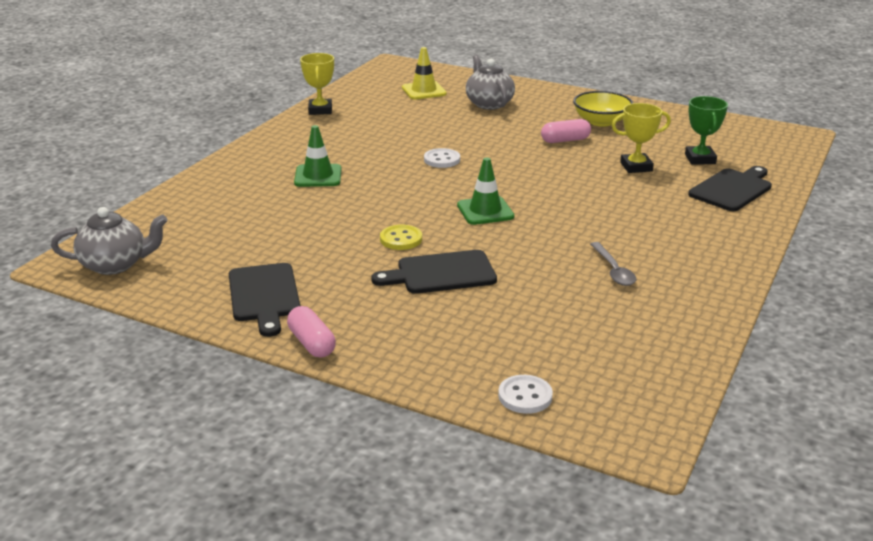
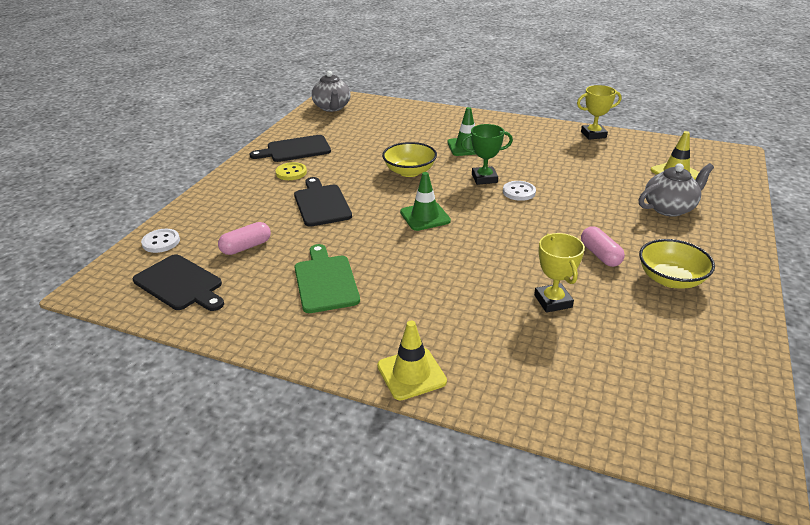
camera: 85 degrees right, 5 degrees up
pink capsule [287,306,336,358] -> pink capsule moved to [218,222,271,255]
yellow button [380,225,422,250] -> yellow button moved to [276,162,307,180]
grey spoon [590,242,636,286] -> green cutting board [295,244,360,313]
green trophy [685,96,728,165] -> green trophy moved to [461,124,513,185]
black cutting board [688,166,772,211] -> black cutting board moved to [133,254,224,311]
none -> yellow traffic cone [377,321,447,401]
none -> yellow bowl [382,142,437,177]

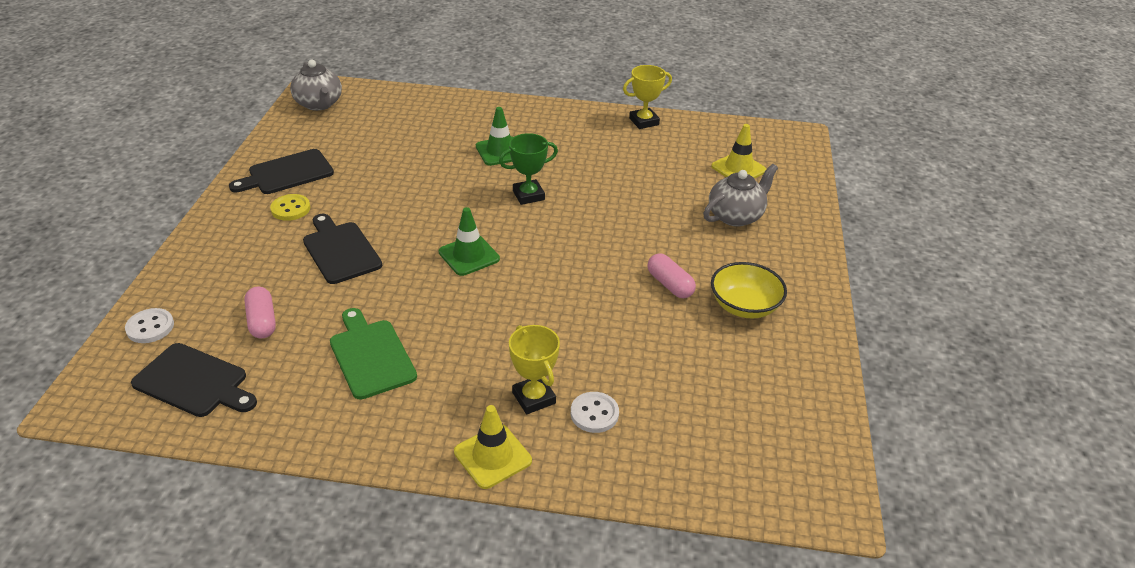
camera: 15 degrees left, 5 degrees up
pink capsule [218,222,271,255] -> pink capsule turned 60 degrees counterclockwise [244,287,276,338]
yellow bowl [382,142,437,177] -> none
white button [503,181,536,201] -> white button moved to [571,392,619,433]
yellow trophy [534,233,585,313] -> yellow trophy moved to [509,325,560,414]

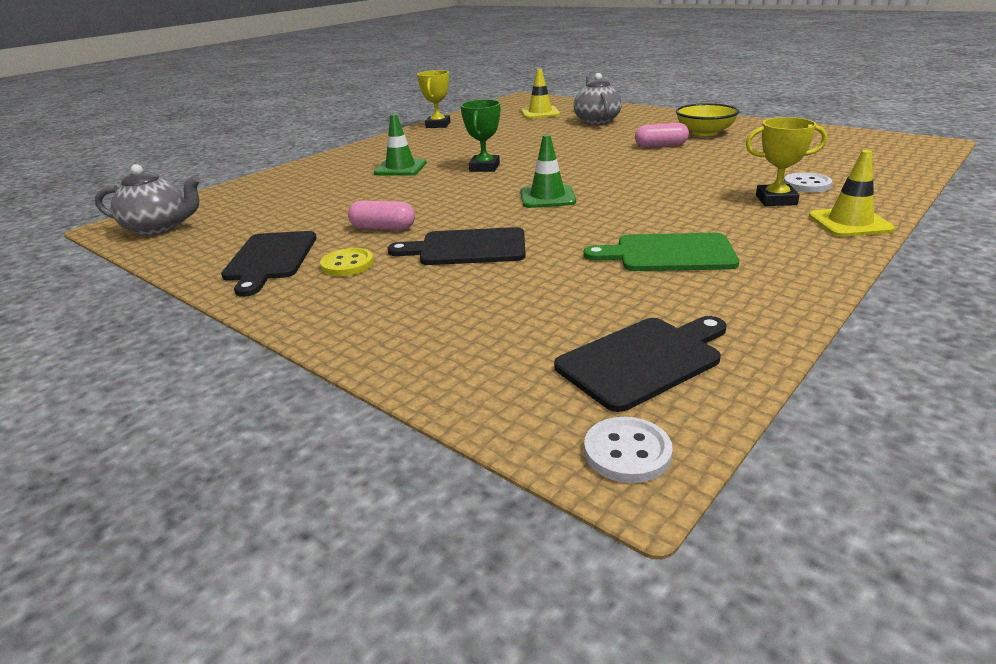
camera: 55 degrees left, 10 degrees down
white button [125,308,174,343] -> white button moved to [584,417,673,483]
pink capsule [244,287,276,338] -> pink capsule moved to [348,200,415,230]

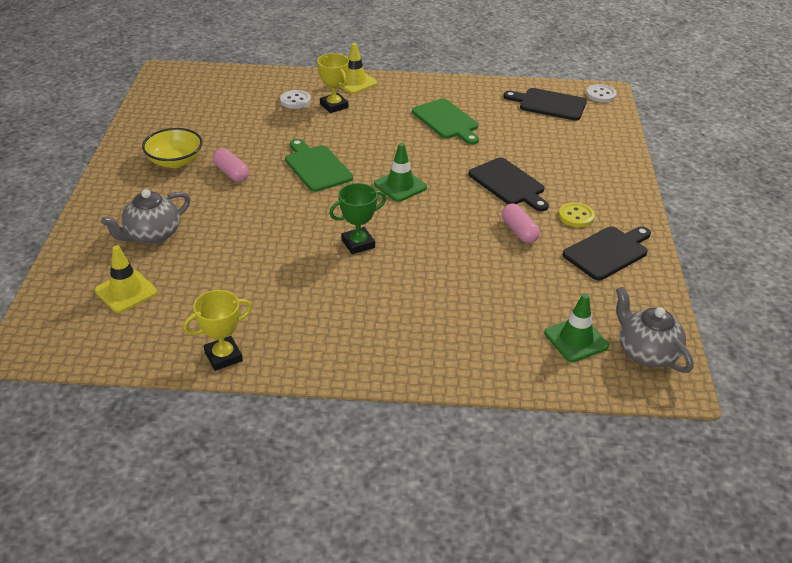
camera: 130 degrees left, 10 degrees up
green traffic cone [374,114,427,176] -> green traffic cone moved to [544,294,609,362]
none -> green cutting board [285,139,353,192]

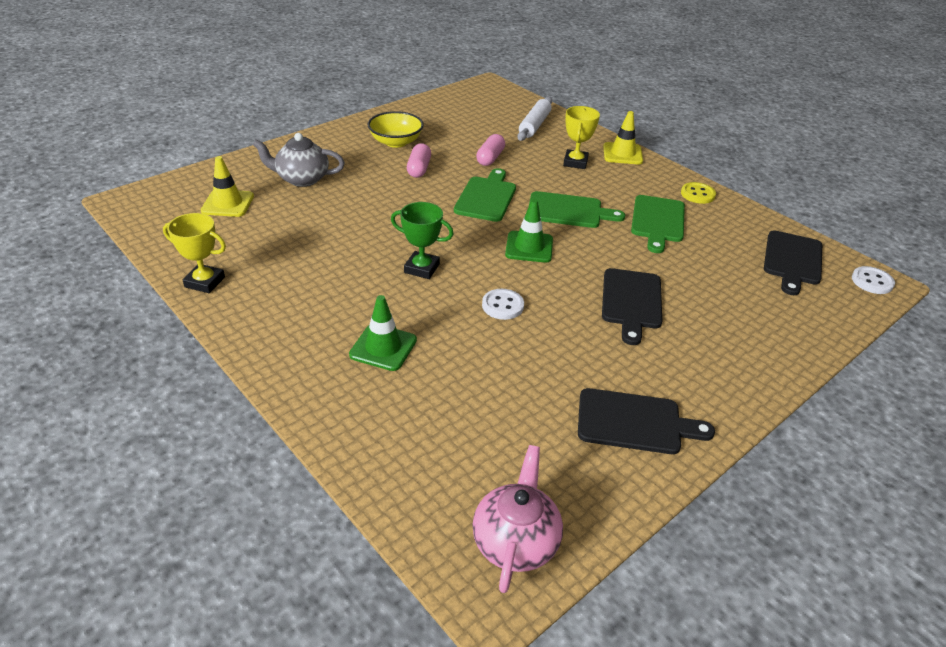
camera: 45 degrees right, 0 degrees up
white button [280,90,311,109] -> white button moved to [482,289,524,320]
pink capsule [502,203,540,243] -> pink capsule moved to [476,134,505,166]
black cutting board [503,88,587,121] -> black cutting board turned 135 degrees counterclockwise [764,230,822,295]
green traffic cone [544,294,609,362] -> green traffic cone moved to [349,295,417,371]
yellow button [559,202,595,227] -> yellow button moved to [681,182,716,204]
grey teapot [616,287,694,373] -> pink teapot [472,445,563,593]
none -> white rolling pin [517,97,552,141]
none -> green cutting board [529,191,625,228]

